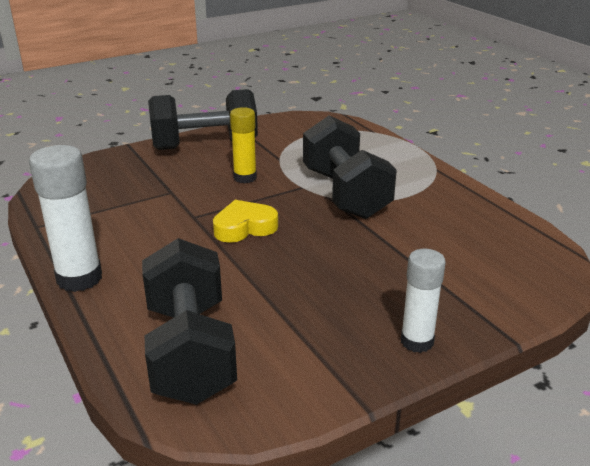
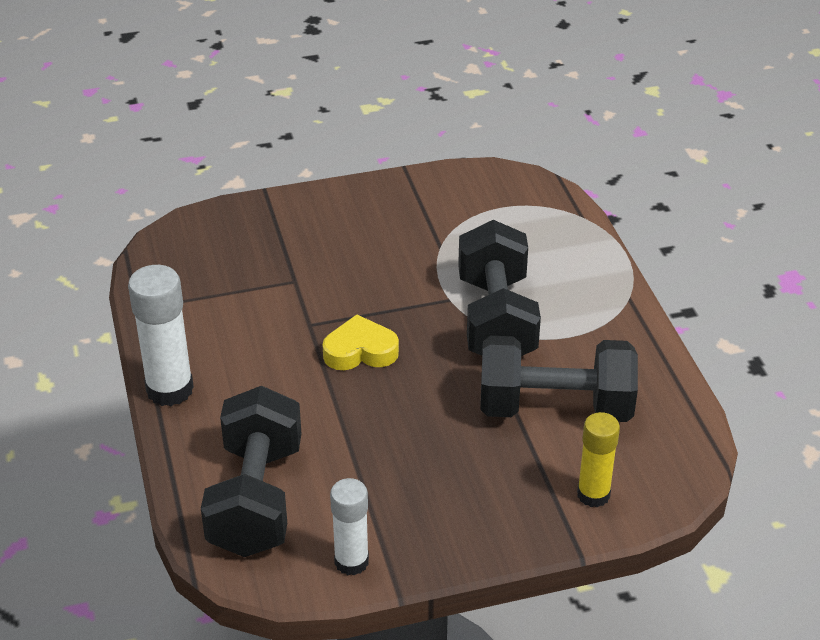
camera: 15 degrees right, 10 degrees up
black dumbbell [148,89,258,150] -> black dumbbell moved to [480,336,638,422]
yellow glue stick [230,107,257,183] -> yellow glue stick moved to [577,412,620,507]
white glue stick [401,249,446,353] -> white glue stick moved to [330,478,369,576]

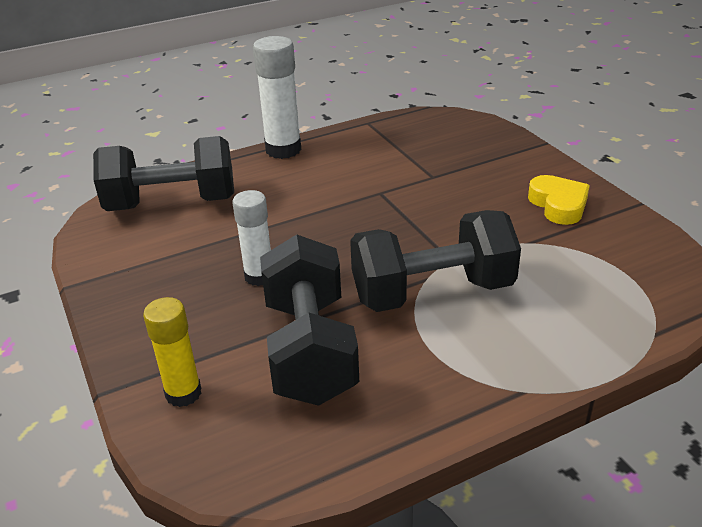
camera: 80 degrees right, 5 degrees down
yellow heart [323,314,399,370] -> yellow heart moved to [528,175,590,225]
white glue stick [330,478,369,576] -> white glue stick moved to [232,190,271,286]

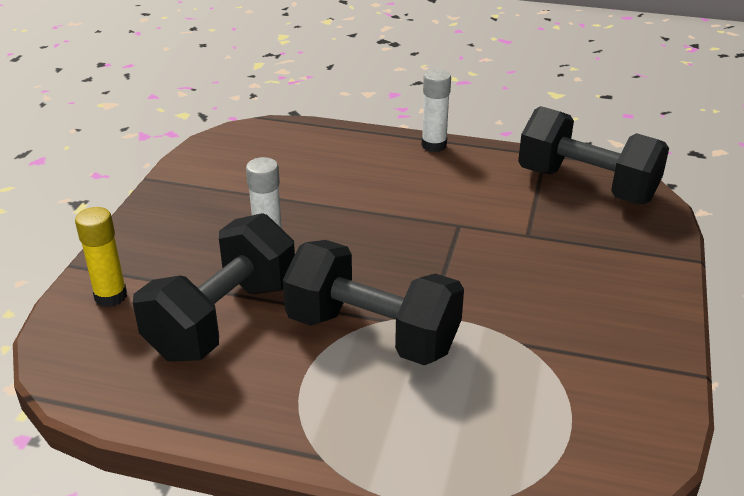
camera: 40 degrees right, 0 degrees up
black dumbbell [93,136,234,211] -> black dumbbell moved to [518,106,669,204]
white glue stick [253,36,301,159] -> white glue stick [421,69,451,152], size x0.66
yellow heart [528,175,590,225] -> none

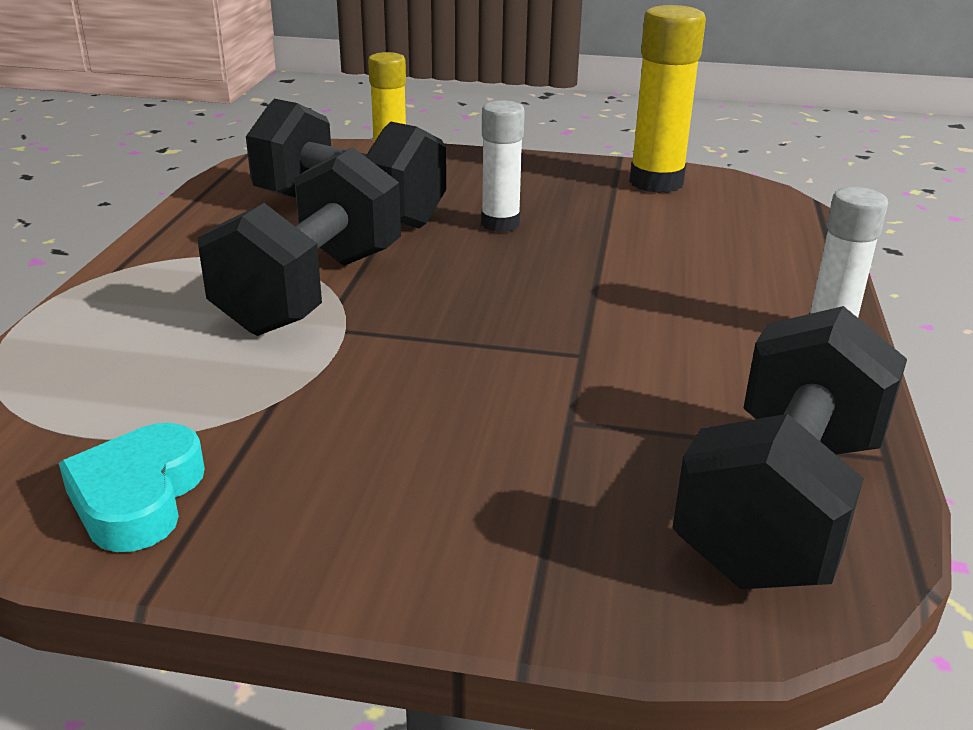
camera: 85 degrees right, 5 degrees down
none -> turquoise heart [59,423,205,552]
none -> yellow glue stick [629,5,706,193]

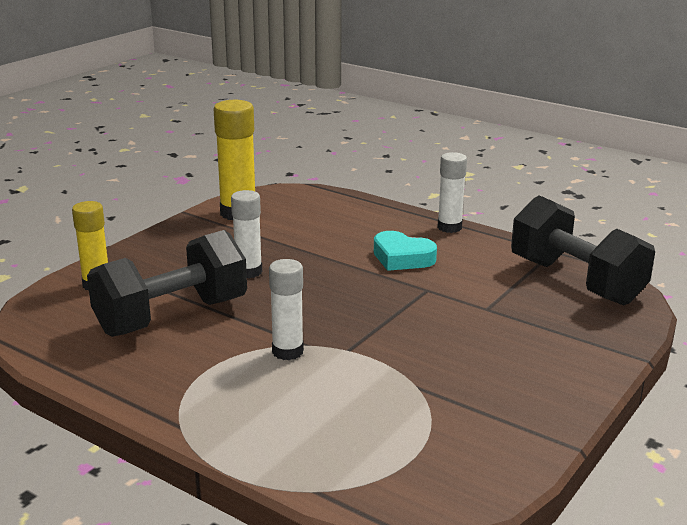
camera: 65 degrees left, 5 degrees down
turquoise heart [59,423,205,552] -> turquoise heart moved to [374,231,437,271]
black dumbbell [198,147,401,336] -> white glue stick [269,259,304,360]

